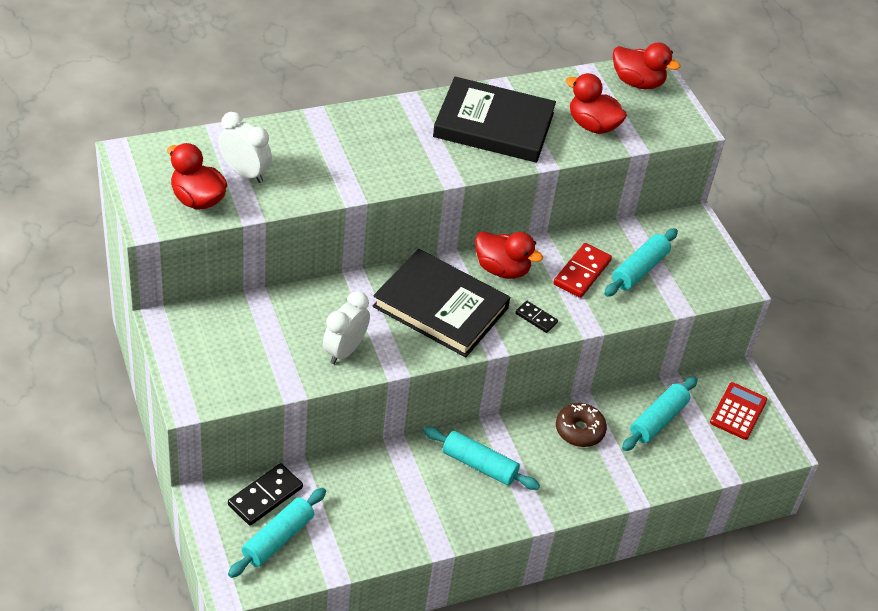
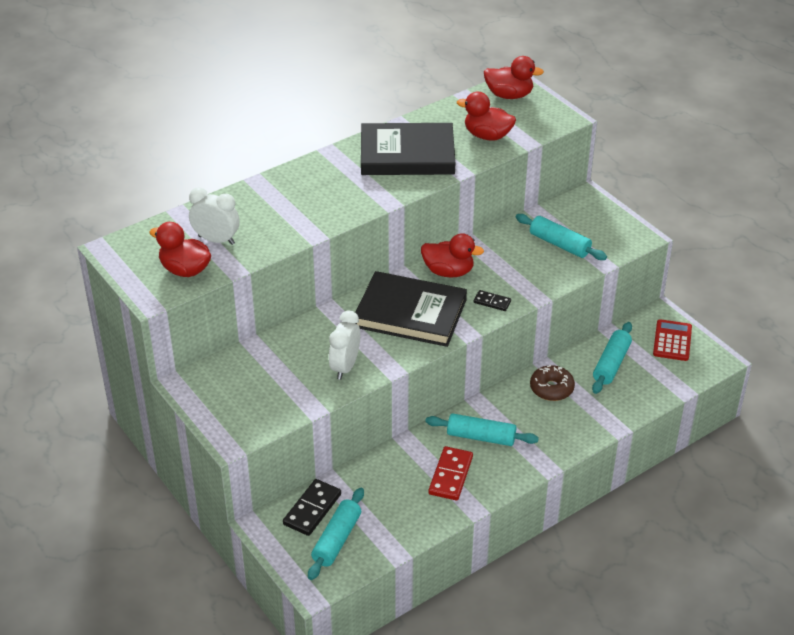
camera: 10 degrees left, 5 degrees down
red domino [553,243,612,298] -> red domino moved to [428,446,473,500]
turquoise rolling pin [604,228,678,297] -> turquoise rolling pin turned 75 degrees counterclockwise [516,214,607,260]

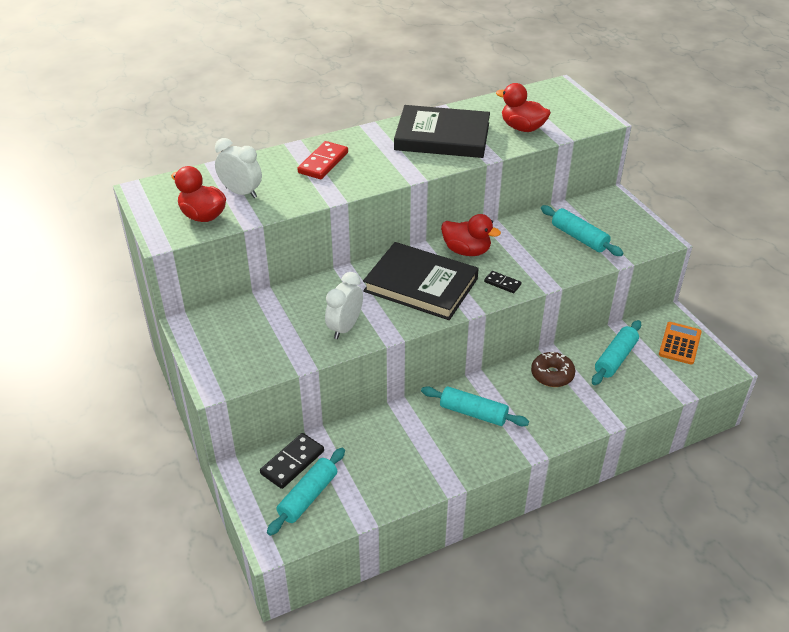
camera: 10 degrees right, 0 degrees up
red domino [428,446,473,500] -> red domino moved to [297,141,348,179]
red duck [484,56,544,99] -> none
red calculator [653,319,692,361] -> orange calculator [659,322,702,365]

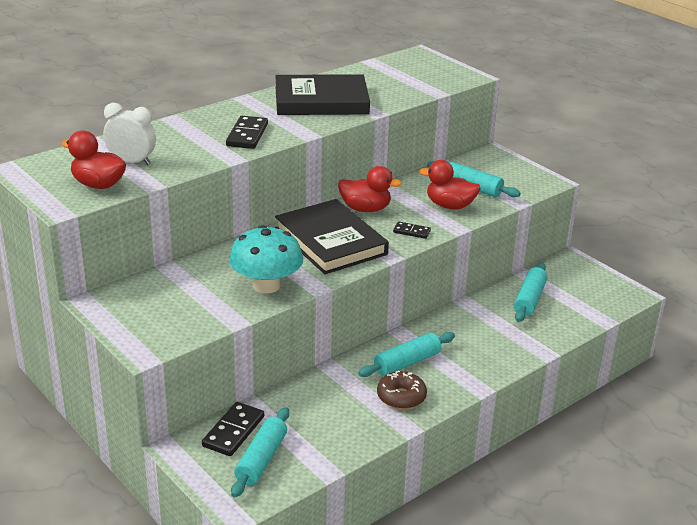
camera: 15 degrees left, 10 degrees down
red domino [297,141,348,179] -> none
white clock [325,272,363,339] -> turquoise mushroom [229,225,303,294]
black book [363,242,479,320] -> black book turned 45 degrees clockwise [275,199,389,274]
turquoise rolling pin [421,386,529,426] -> turquoise rolling pin turned 45 degrees counterclockwise [358,332,455,377]
red duck [496,83,551,132] -> red duck moved to [419,160,481,209]
brown donut [531,352,575,387] -> brown donut moved to [377,371,427,409]
orange calculator [659,322,702,365] -> none
none -> black domino [226,116,268,149]

